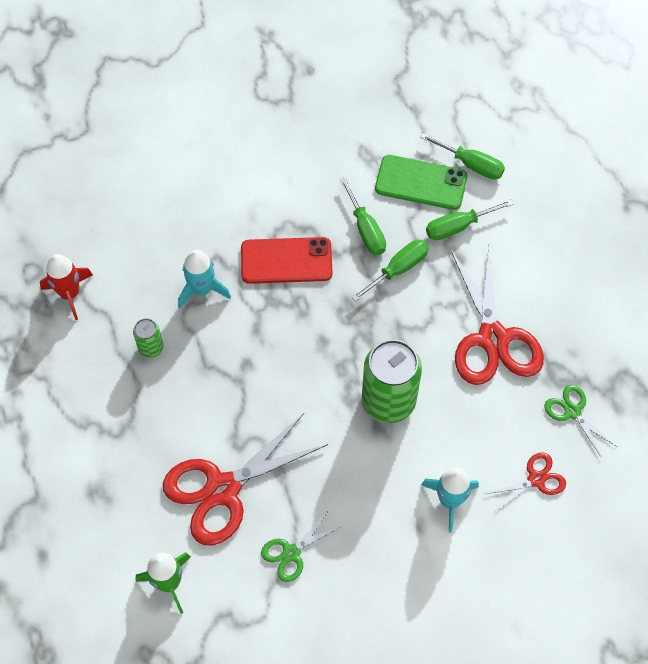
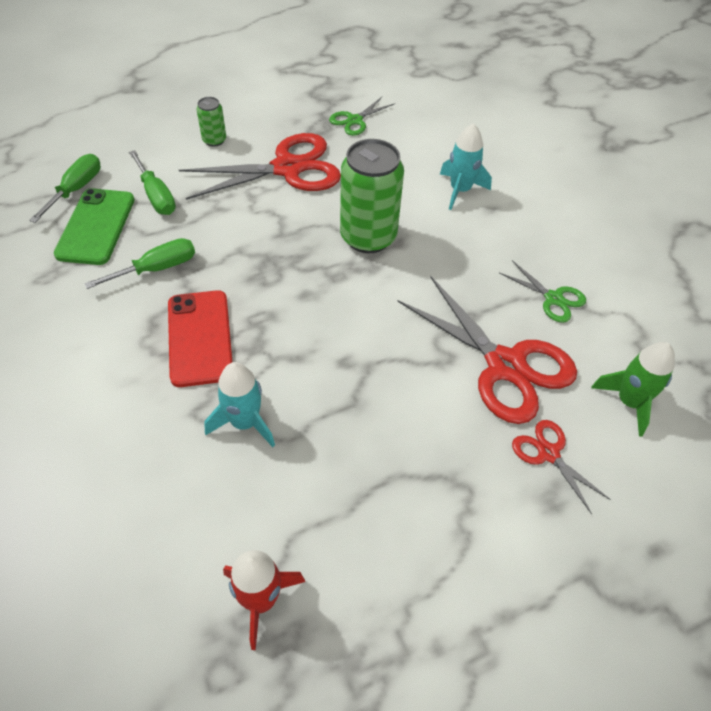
camera: 100 degrees left, 10 degrees down
green can [133,318,164,358] -> green can moved to [197,97,226,147]
green screwdriver [352,240,429,302] -> none
red scissors [485,452,566,513] -> red scissors moved to [512,420,611,514]

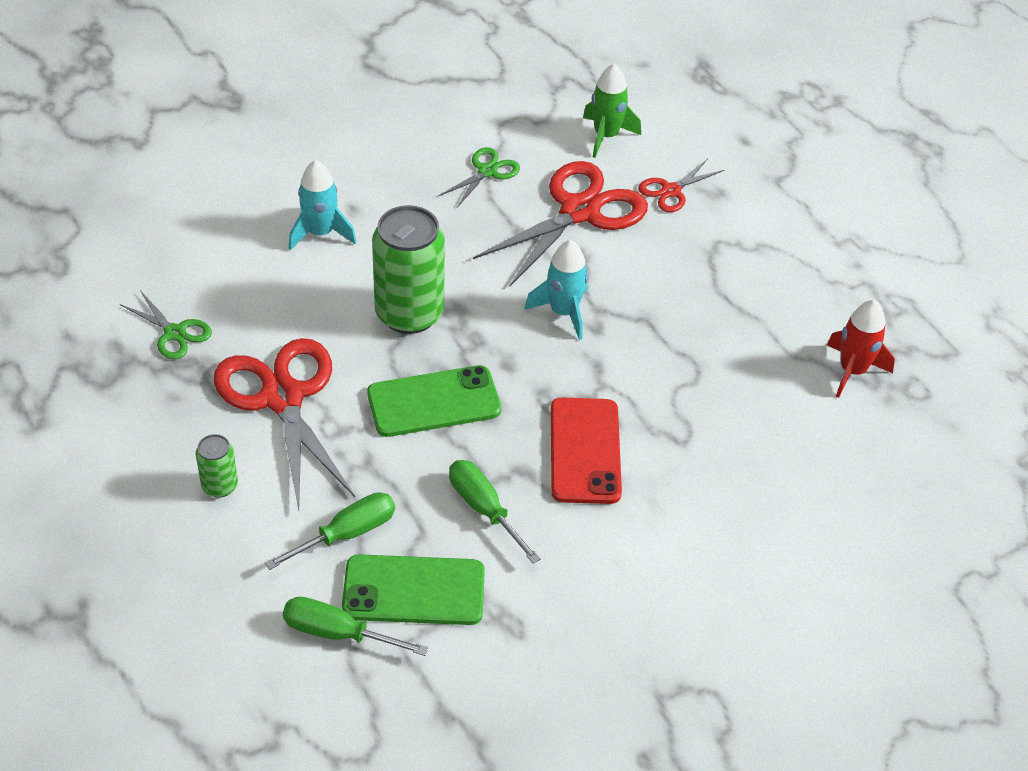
camera: 95 degrees left, 5 degrees down
red phone [168,290,233,387] -> red phone turned 75 degrees counterclockwise [551,398,622,504]
turquoise rocket [204,362,275,447] -> turquoise rocket moved to [524,240,588,340]
none -> green phone [367,365,501,437]

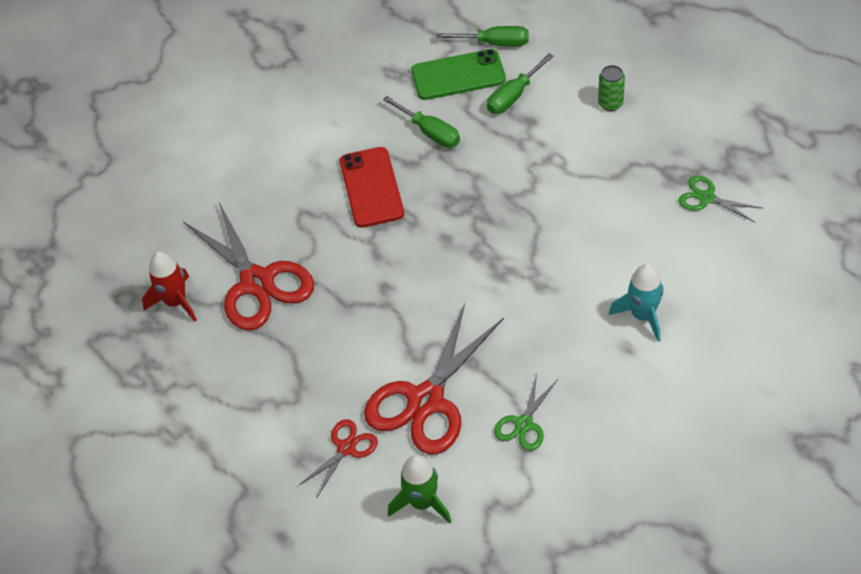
camera: 175 degrees right, 5 degrees up
red scissors [214,338,355,510] -> red scissors moved to [183,202,314,330]
green phone [367,365,501,437] -> none
green can [372,205,445,334] -> none
turquoise rocket [524,240,588,340] -> none

